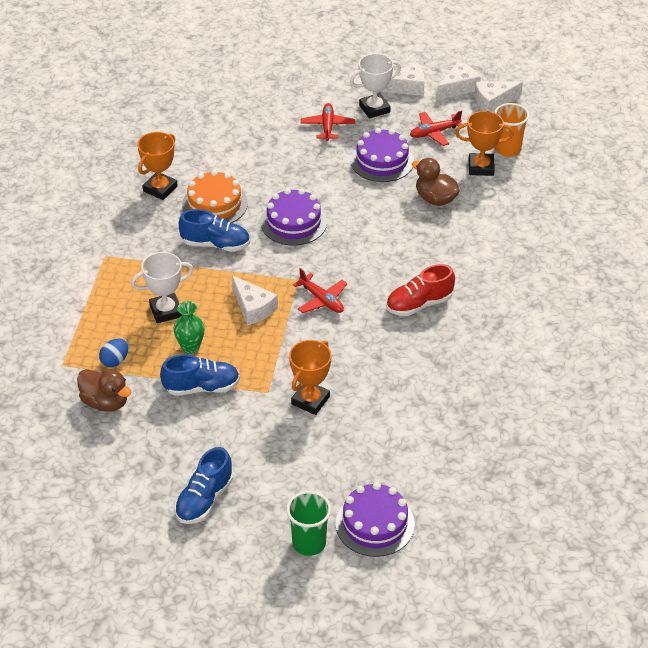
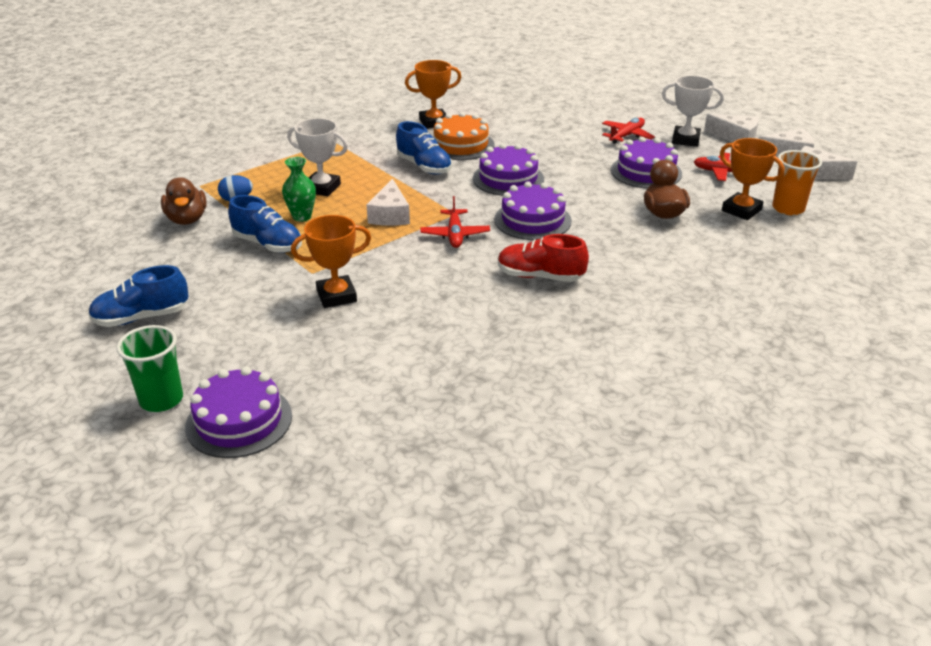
camera: 40 degrees right, 10 degrees down
none -> purple cake [494,181,572,240]

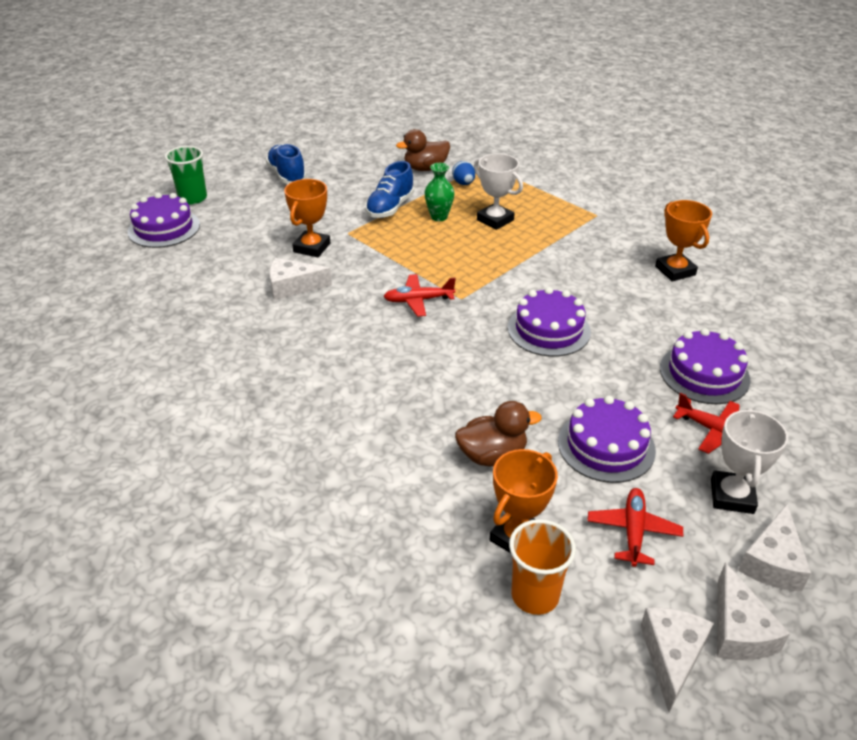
camera: 85 degrees right, 5 degrees up
white trophy [287,118,348,196] -> white trophy turned 60 degrees counterclockwise [474,153,523,230]
orange trophy [291,215,371,308] -> orange trophy turned 45 degrees clockwise [284,179,330,257]
white cheese [367,179,410,226] -> white cheese moved to [269,258,332,300]
blue shoe [396,121,452,175] -> none
orange cake [433,112,495,160] -> none
purple cake [494,181,572,240] -> purple cake moved to [660,328,750,404]
red shoe [498,234,589,282] -> none

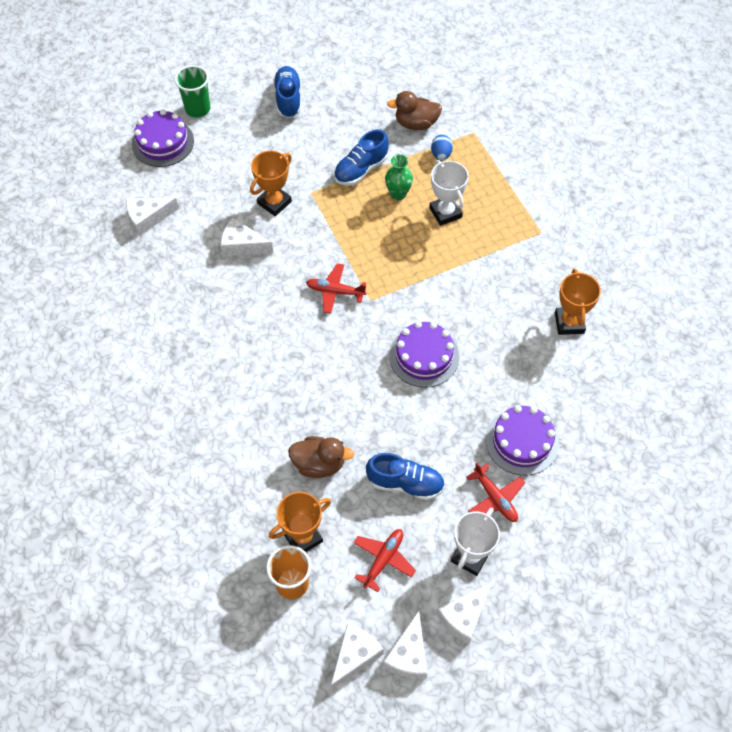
camera: 20 degrees right, 20 degrees up
purple cake [558,396,656,483] -> blue shoe [366,453,445,500]
none -> white cheese [126,198,179,236]

